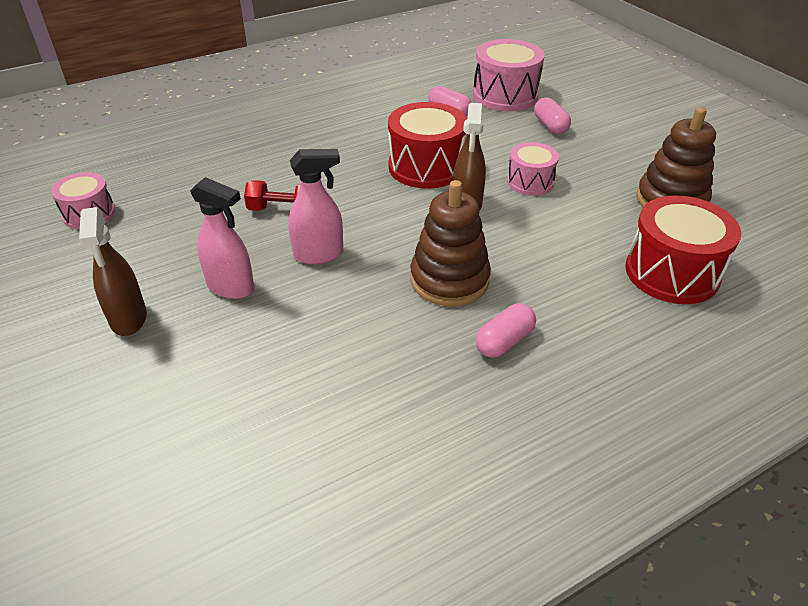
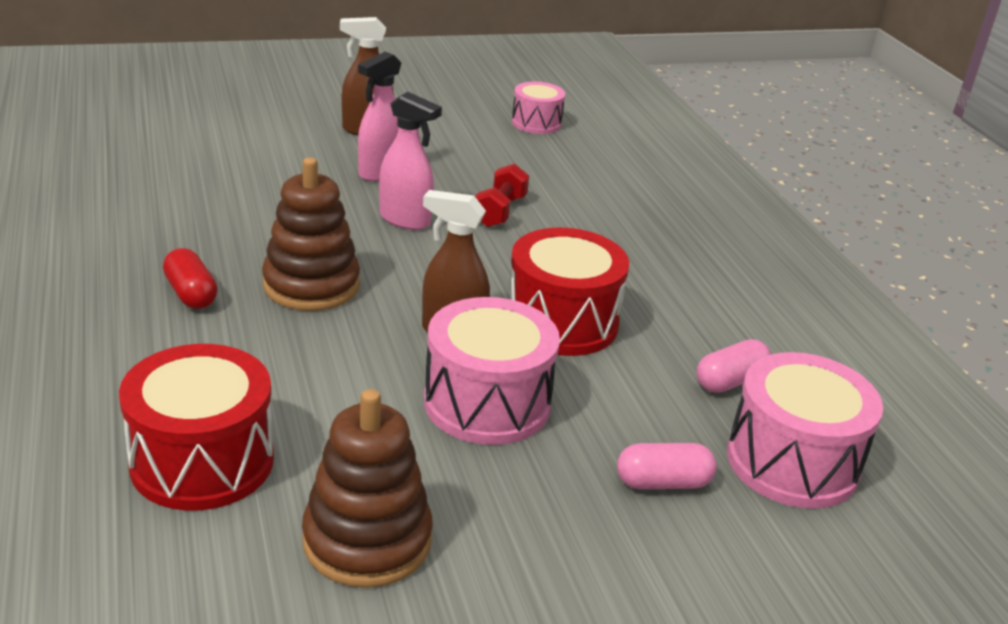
camera: 100 degrees right, 10 degrees down
pink spray bottle [288,149,343,264] -> pink spray bottle turned 60 degrees counterclockwise [379,92,442,230]
pink capsule [475,303,536,358] -> red capsule [163,248,218,309]
pink drum [507,142,559,196] -> pink drum [424,297,560,445], size x1.67

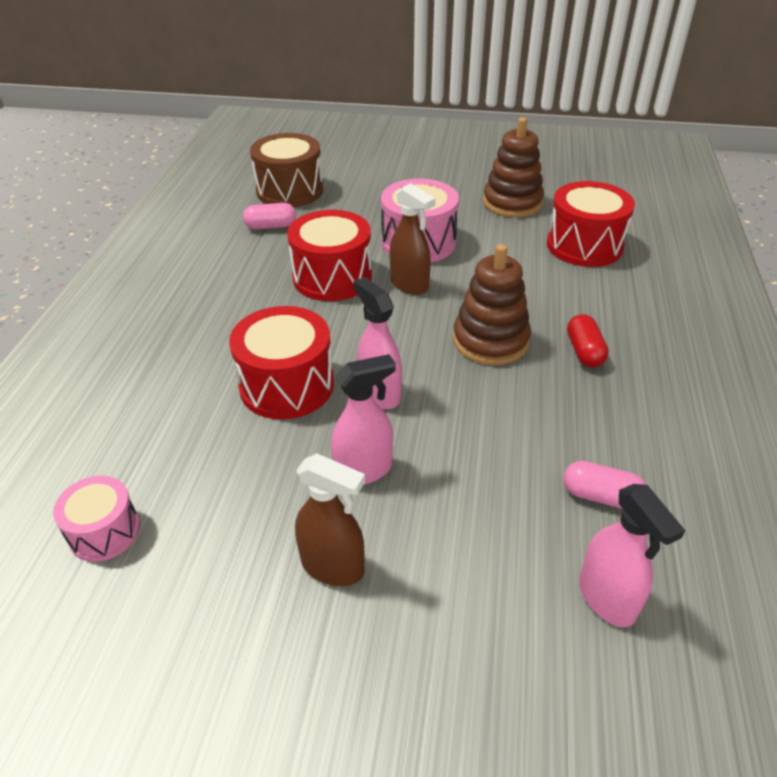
camera: 150 degrees left, 10 degrees up
red dumbbell [475,164,529,227] -> red drum [229,306,334,419]
pink capsule [617,443,717,489] -> pink capsule moved to [563,461,646,509]
pink drum [727,352,883,509] -> brown drum [250,133,323,207]
none -> pink spray bottle [579,484,685,627]

